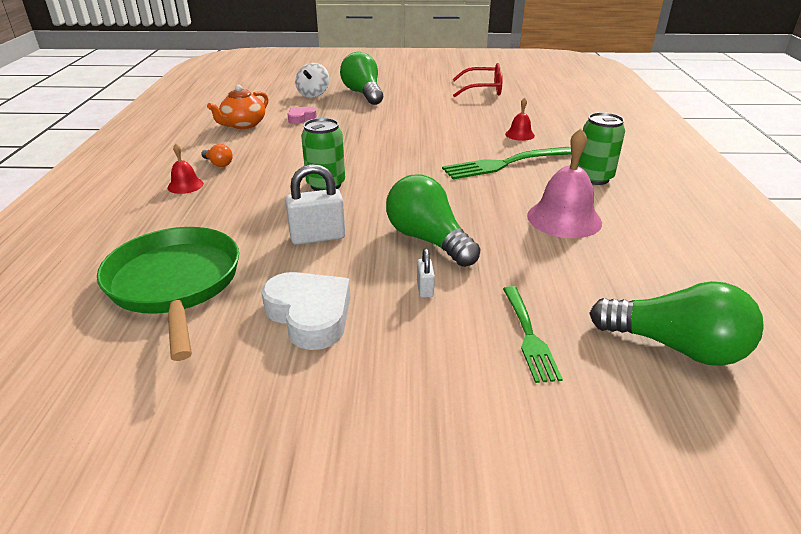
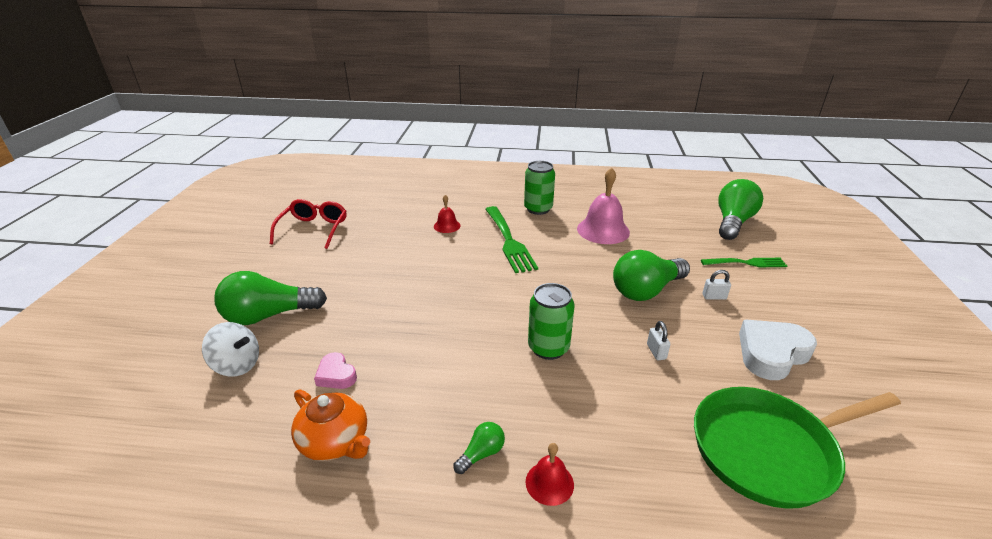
camera: 85 degrees left, 0 degrees up
orange light bulb [201,144,233,167] -> green light bulb [453,422,505,474]
white padlock [285,164,345,245] -> white padlock [647,321,671,360], size x0.51

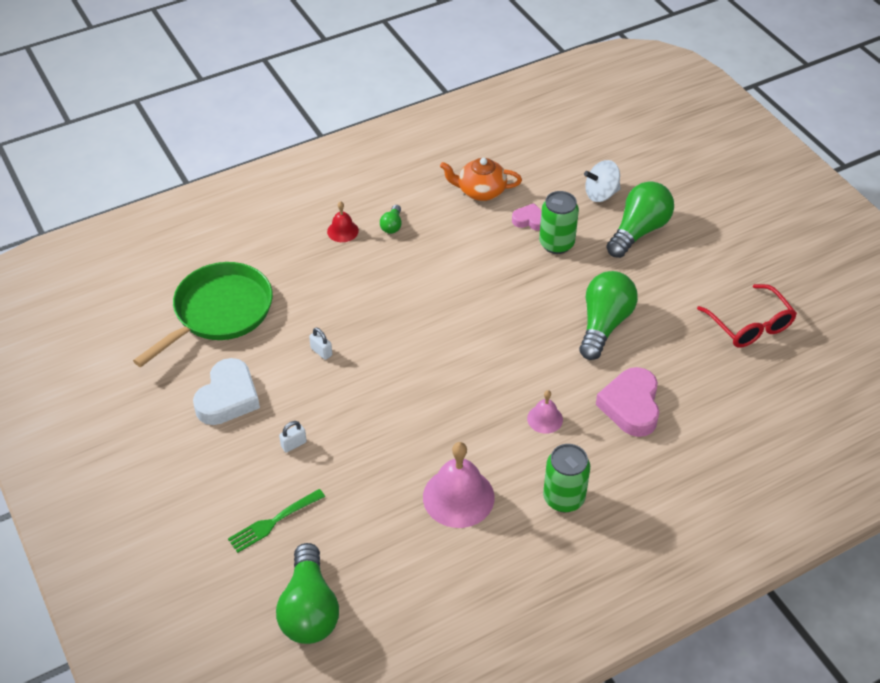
camera: 145 degrees right, 15 degrees up
red bell [434,195,461,233] -> pink heart [596,367,659,437]
green fork [485,206,538,273] -> pink bell [527,390,563,434]
green can [528,283,574,360] -> green can moved to [539,191,579,254]
green light bulb [613,250,690,301] -> green light bulb moved to [579,271,638,360]

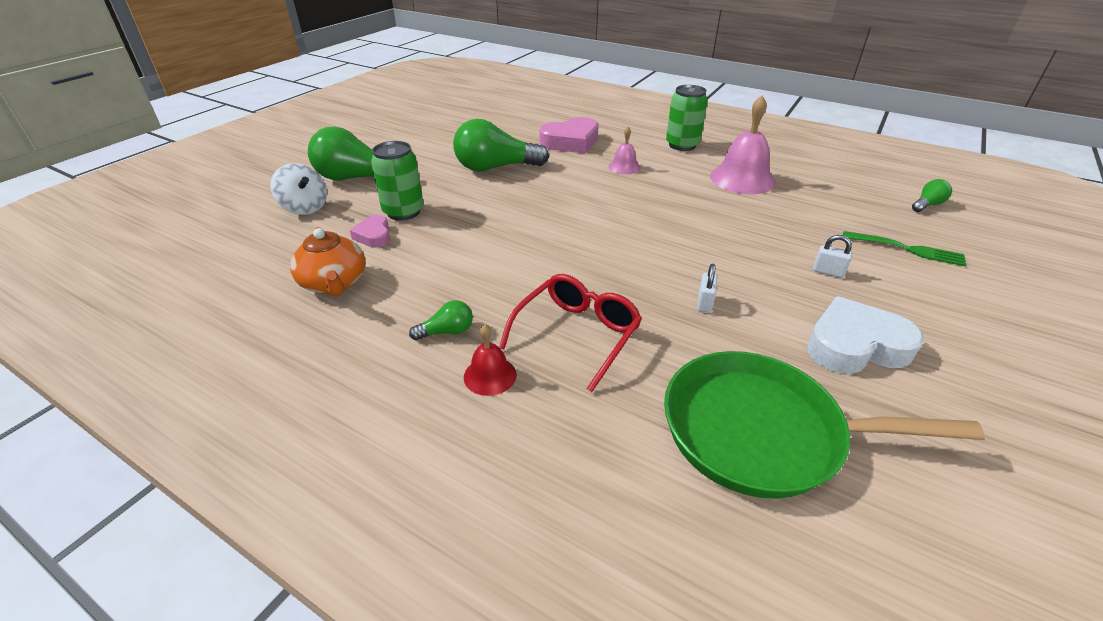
camera: 120 degrees left, 10 degrees down
green light bulb [276,543,339,644] -> green light bulb [912,179,952,212], size x0.45
red glasses [697,284,797,348] -> red glasses moved to [499,274,642,392]

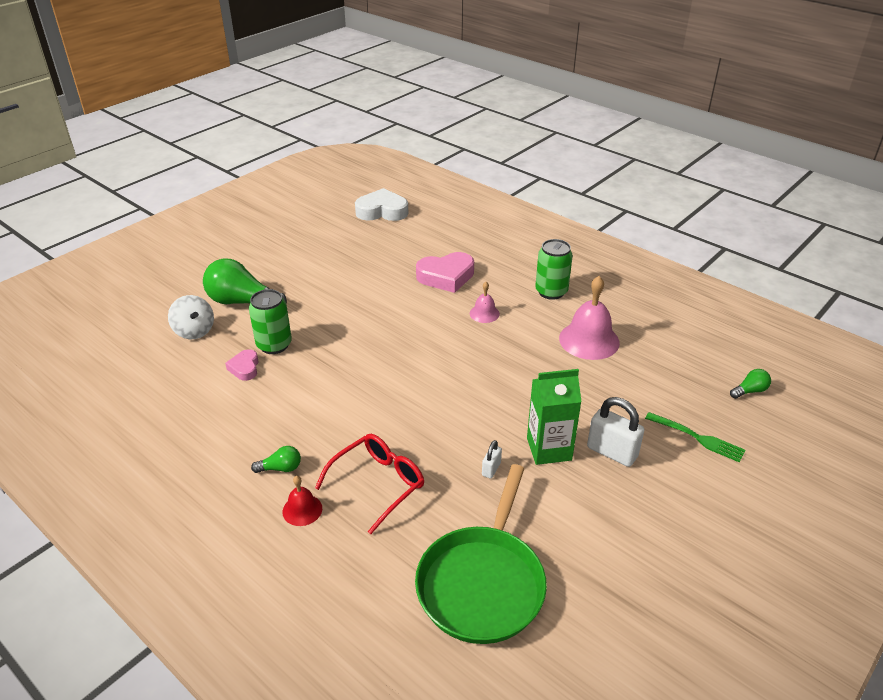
camera: 10 degrees right, 0 degrees up
orange teapot [290,227,365,297] -> none
green light bulb [453,119,549,171] -> none
green pan [664,351,984,499] -> green pan turned 90 degrees counterclockwise [415,464,547,644]
white heart [807,296,924,374] -> white heart moved to [355,188,408,221]
white padlock [813,235,852,278] -> white padlock [587,397,644,467], size x1.94
none -> green carton [527,369,582,465]

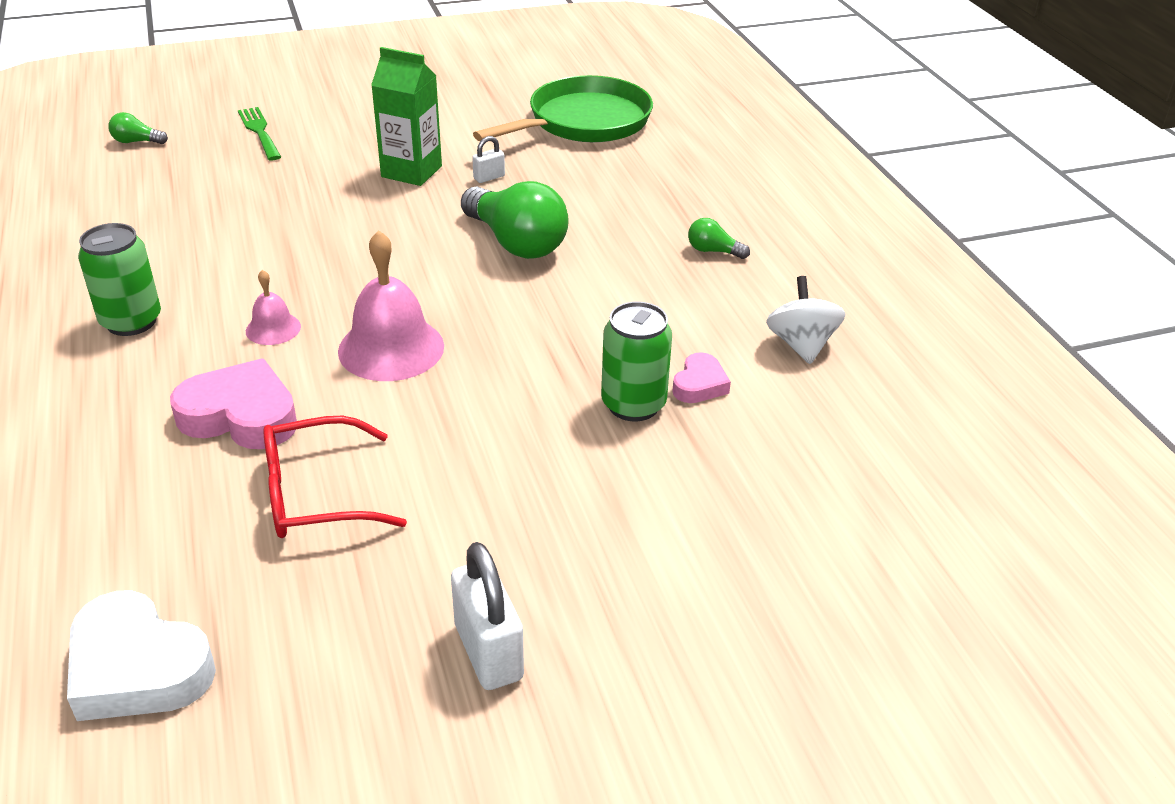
camera: 150 degrees left, 0 degrees up
white spinning top [168,295,214,339] -> white spinning top moved to [766,276,845,364]
green light bulb [203,259,287,305] -> green light bulb moved to [461,181,569,259]
red bell [283,476,322,526] -> none
red glasses [315,434,424,534] -> red glasses moved to [263,416,407,538]
pink bell [559,276,620,360] -> pink bell moved to [338,230,444,381]
white padlock [587,397,644,467] -> white padlock moved to [451,542,524,690]

